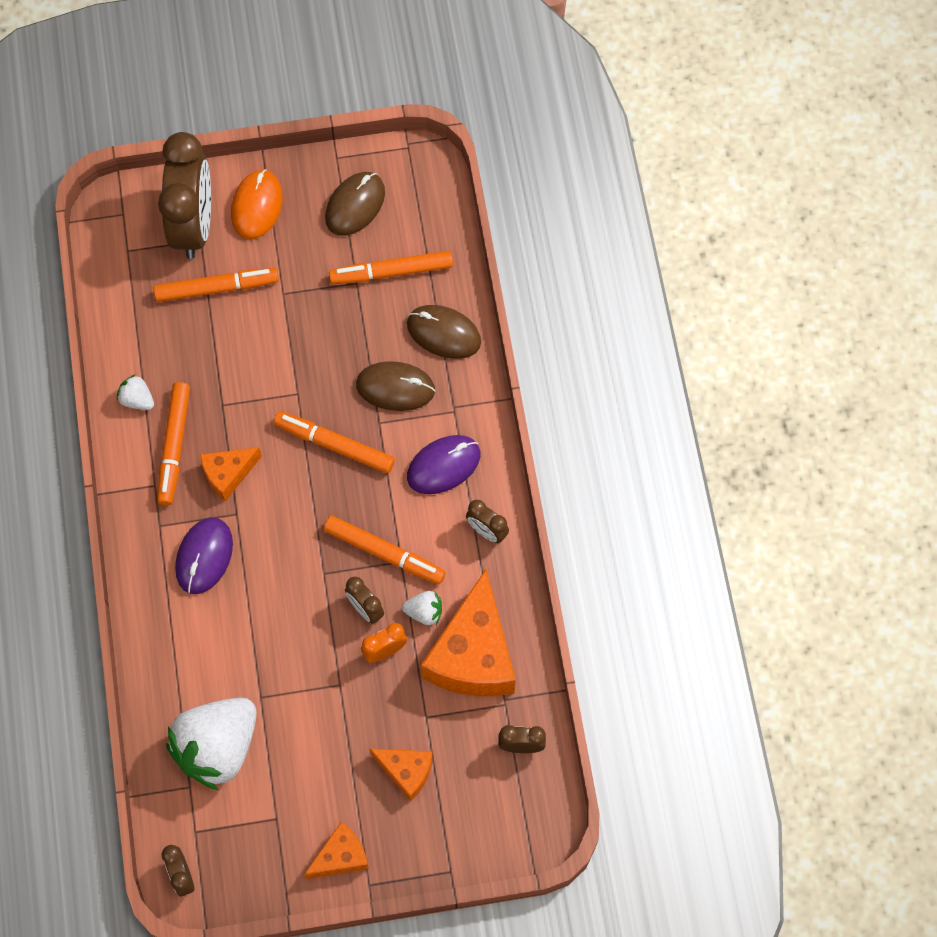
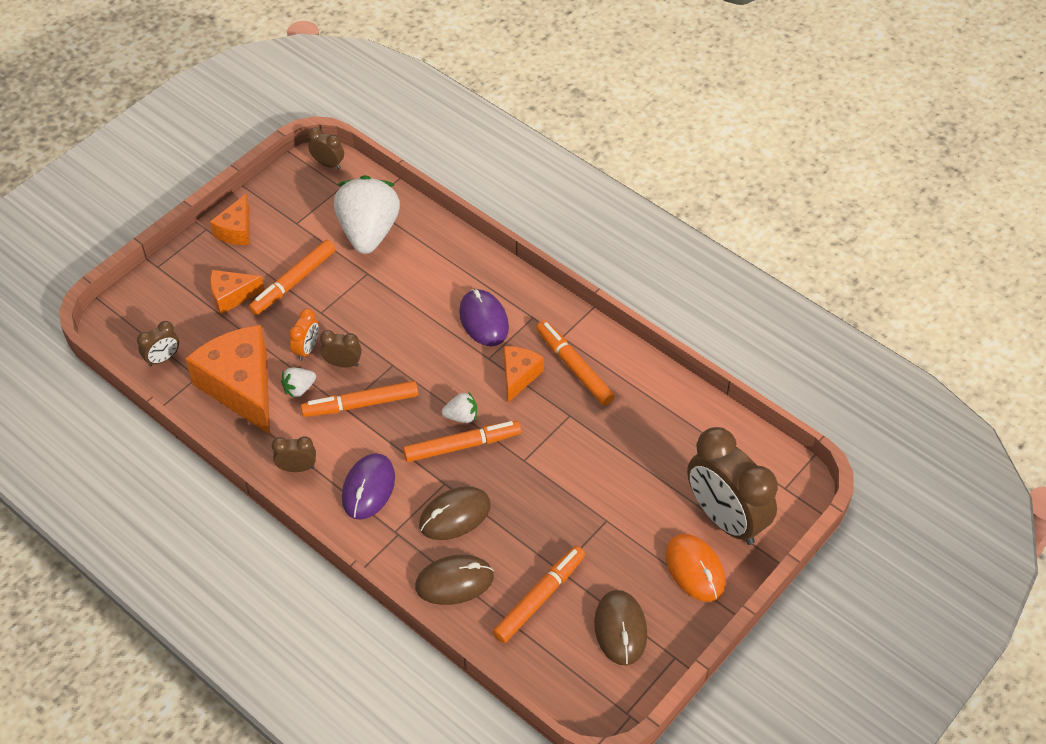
camera: 140 degrees right, 15 degrees down
white strawberry [117,375,154,410] -> white strawberry moved to [442,392,477,423]
orange marker [154,268,279,302] -> orange marker moved to [249,240,335,315]

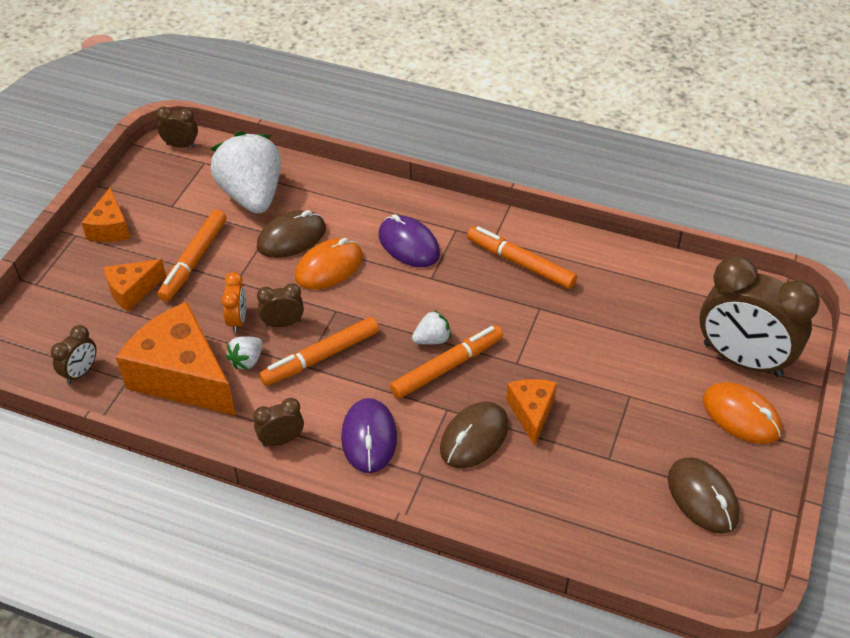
camera: 20 degrees left, 5 degrees down
brown mouse [415,555,494,605] -> brown mouse moved to [257,210,326,258]
orange marker [493,546,585,643] -> none
orange cheese [504,346,544,402] -> orange cheese moved to [506,379,557,446]
none -> orange mouse [295,238,363,289]

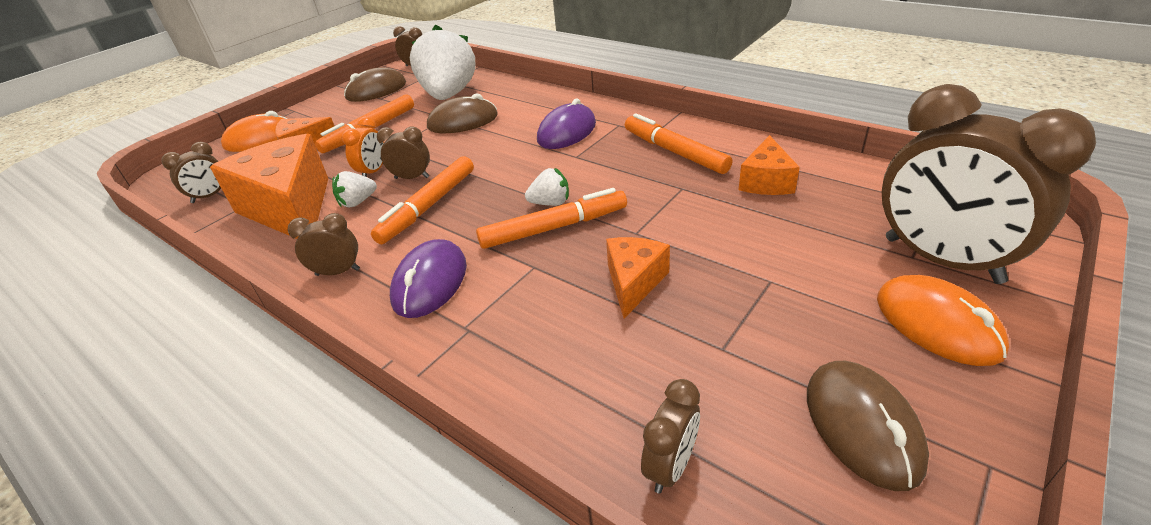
camera: 20 degrees right, 10 degrees down
orange cheese [81,187,130,242] -> orange cheese moved to [738,135,800,195]
orange marker [259,317,379,386] -> orange marker turned 45 degrees counterclockwise [371,156,474,244]
orange mouse [295,238,363,289] -> orange mouse moved to [221,111,288,152]
purple mouse [379,214,440,267] -> purple mouse turned 60 degrees clockwise [537,98,596,149]
brown mouse [440,402,509,468] -> brown mouse moved to [344,67,406,102]
none -> brown clock [641,379,700,494]

